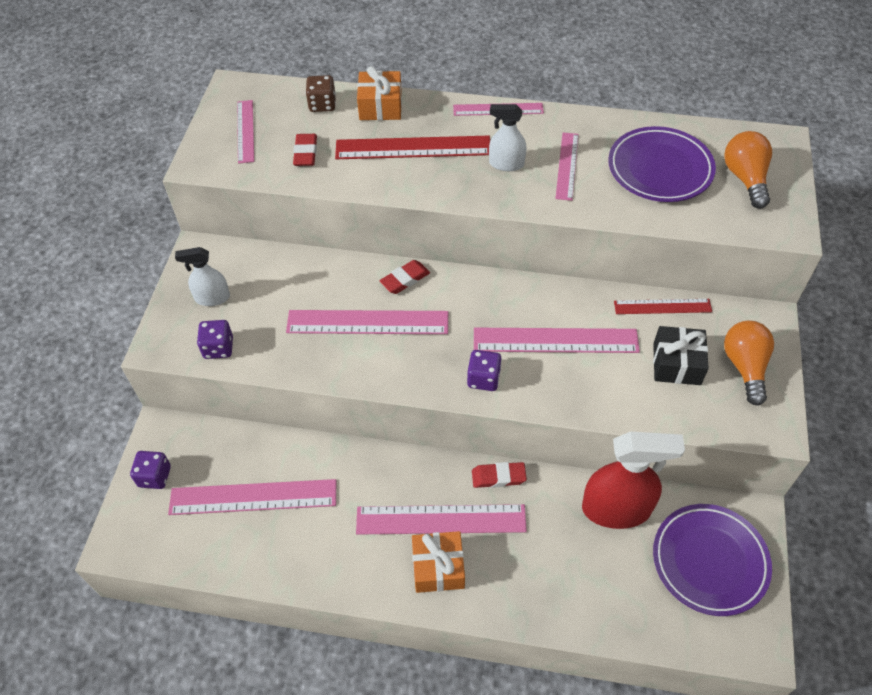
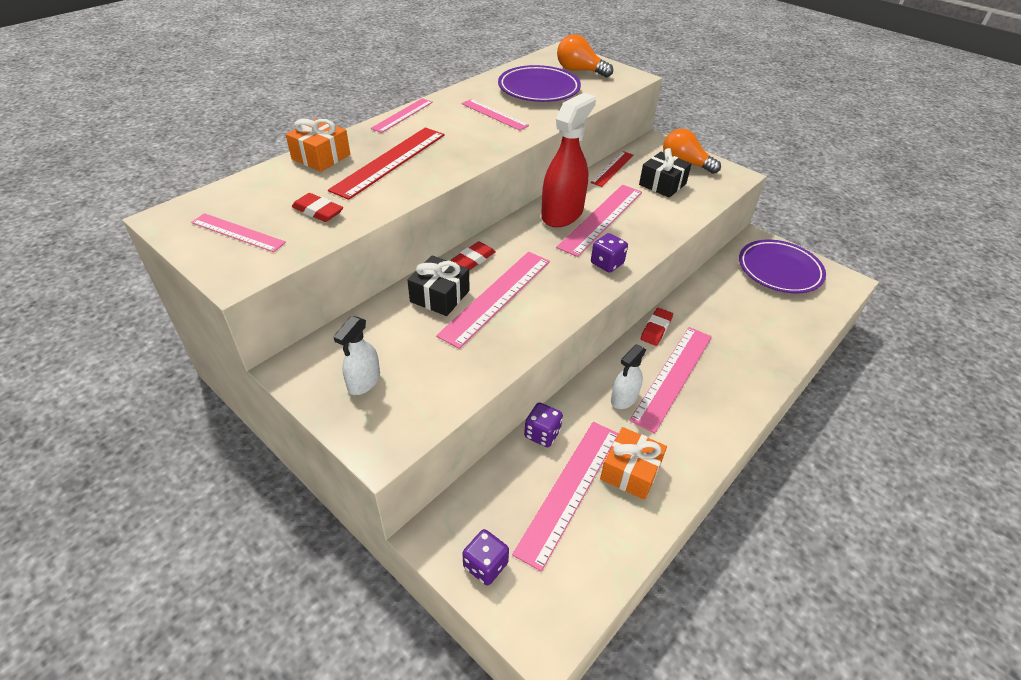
camera: 60 degrees left, 10 degrees down
purple dice [197,320,233,359] -> purple dice moved to [524,402,563,447]
brown dice [306,75,336,112] -> none
red eraser [379,260,430,294] -> red eraser turned 45 degrees clockwise [451,241,496,270]
orange gift [412,531,465,593] -> orange gift moved to [600,427,667,500]
white spray bottle [489,104,527,171] -> white spray bottle moved to [611,344,646,409]
red spray bottle [582,432,685,529] -> red spray bottle moved to [541,93,596,227]
none -> black gift [407,255,470,316]

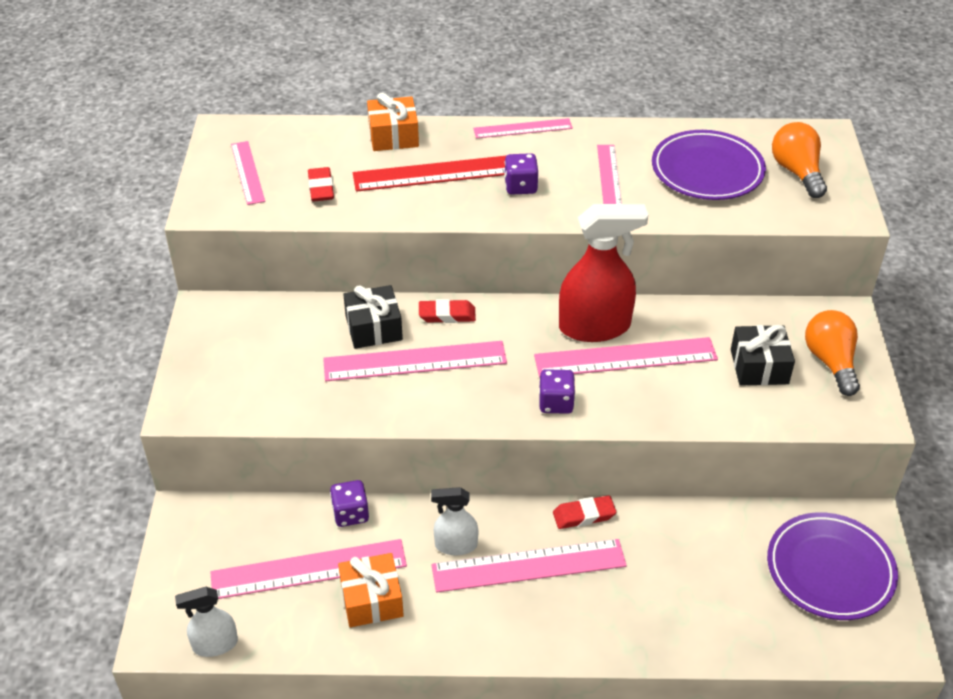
camera: 50 degrees right, 0 degrees up
white spray bottle [333,316,380,395] -> white spray bottle moved to [175,587,238,657]
purple dice [462,529,509,585] -> purple dice moved to [504,153,538,195]
red ruler [590,151,634,187] -> none

